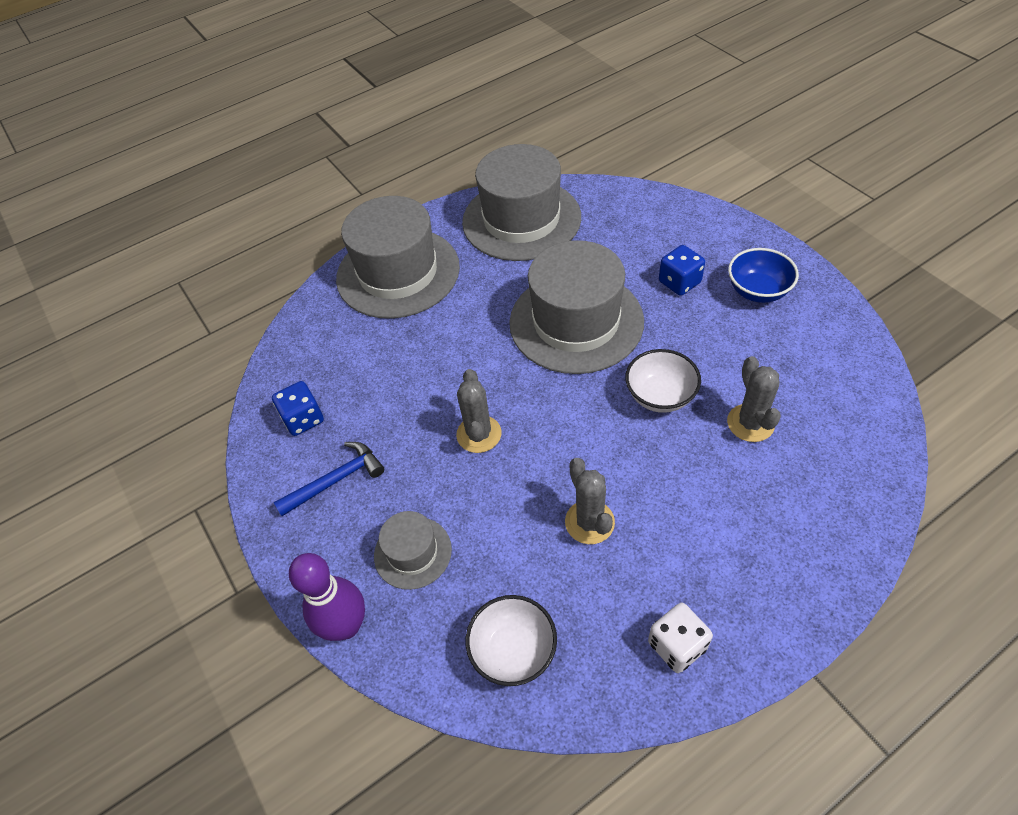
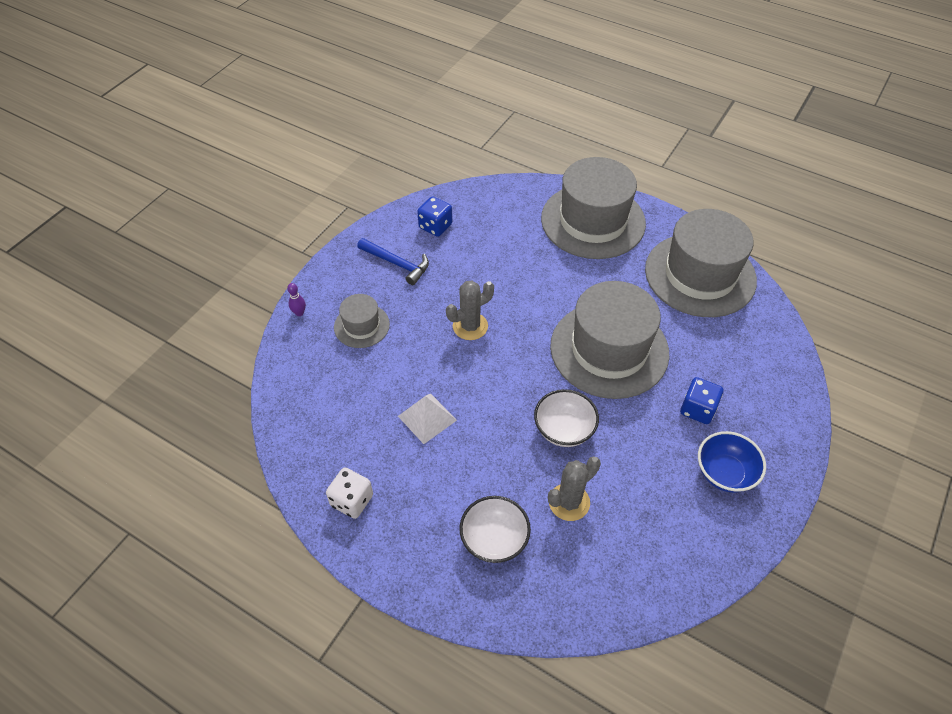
camera: 60 degrees right, 0 degrees up
purple bowling pin [289,553,365,641] -> purple bowling pin [287,283,306,316], size x0.43
white bowl [466,595,557,686] -> white bowl moved to [459,496,531,563]
grey cactus [565,458,615,544] -> white pyramid [398,393,457,444]

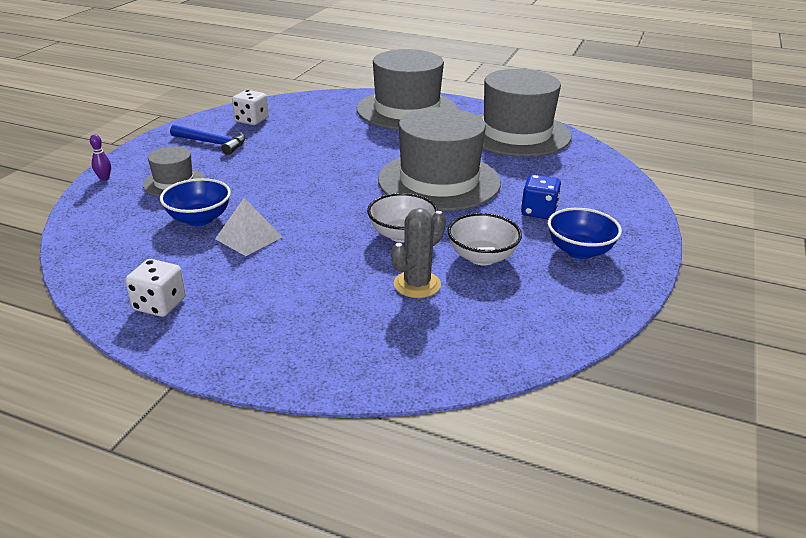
camera: 10 degrees left, 20 degrees down
blue dice [417,196,452,237] -> white dice [232,90,269,125]
grey cactus [446,281,494,340] -> none
white bowl [459,496,531,563] -> white bowl moved to [447,213,522,265]
none -> blue bowl [160,178,231,226]

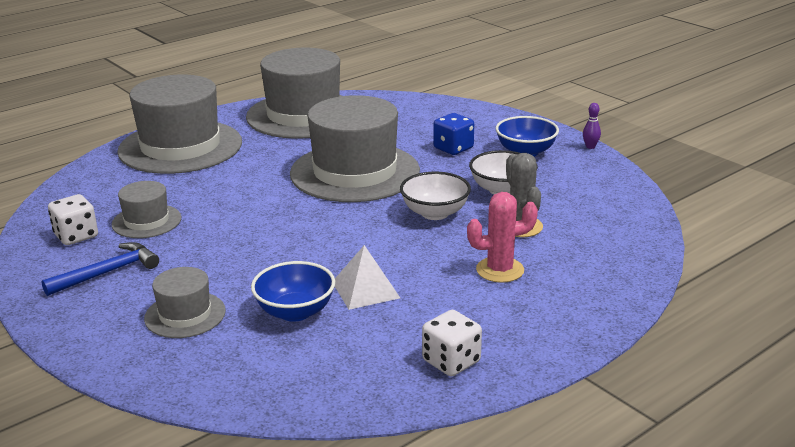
camera: 60 degrees left, 5 degrees down
purple bowling pin [90,134,111,181] -> purple bowling pin moved to [583,103,601,149]
none -> grey hat [111,181,181,238]
none -> pink cactus [467,192,538,283]

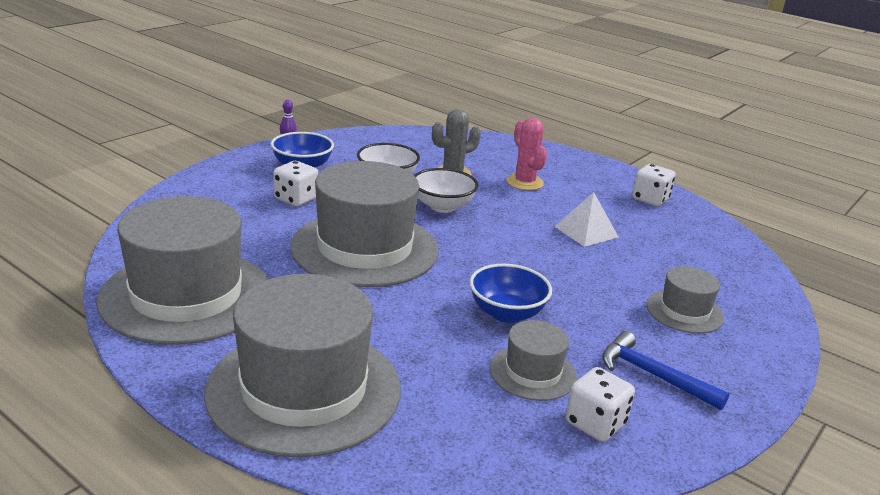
camera: 105 degrees left, 0 degrees up
blue bowl [251,261,335,322] -> blue bowl moved to [470,264,552,323]
blue dice [433,113,474,155] -> white dice [273,161,318,207]

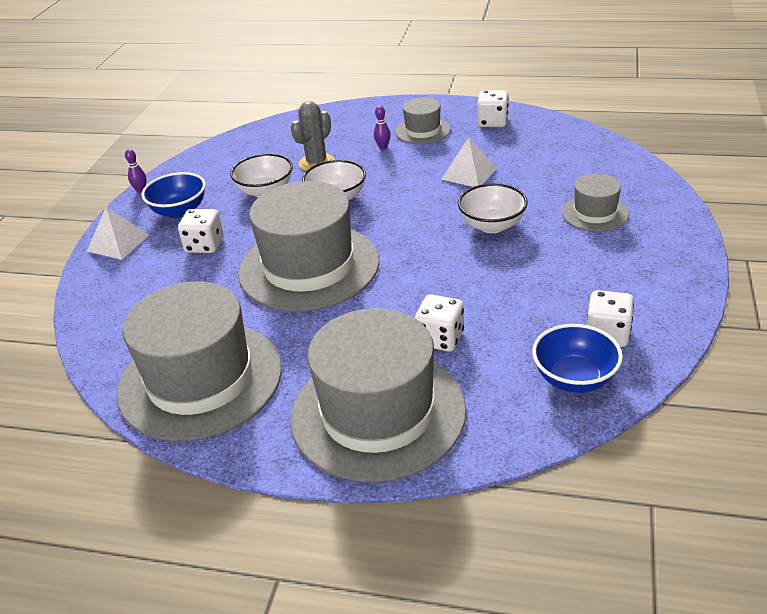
camera: 20 degrees left, 10 degrees up
blue bowl [470,264,552,323] -> blue bowl moved to [532,324,623,393]
grey hat [490,320,577,401] -> grey hat moved to [396,98,450,144]
pink cactus [506,118,547,190] -> purple bowling pin [374,106,391,149]
blue hammer [602,331,730,410] -> none
none -> white pyramid [87,207,149,260]
none -> white dice [415,294,464,352]
none -> white bowl [458,183,528,233]

